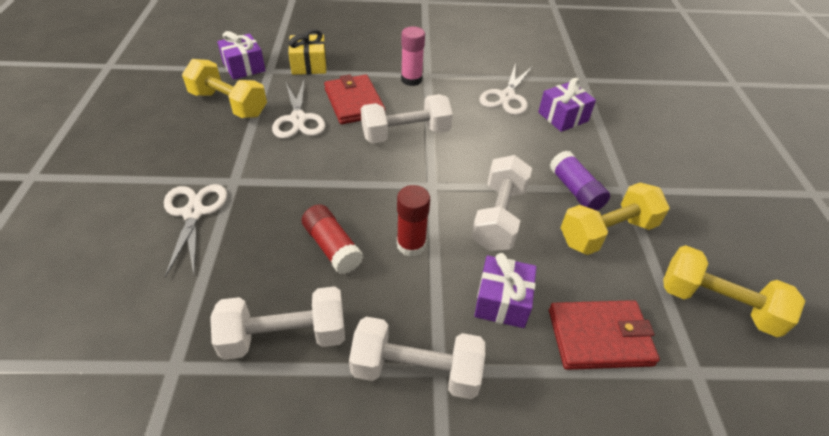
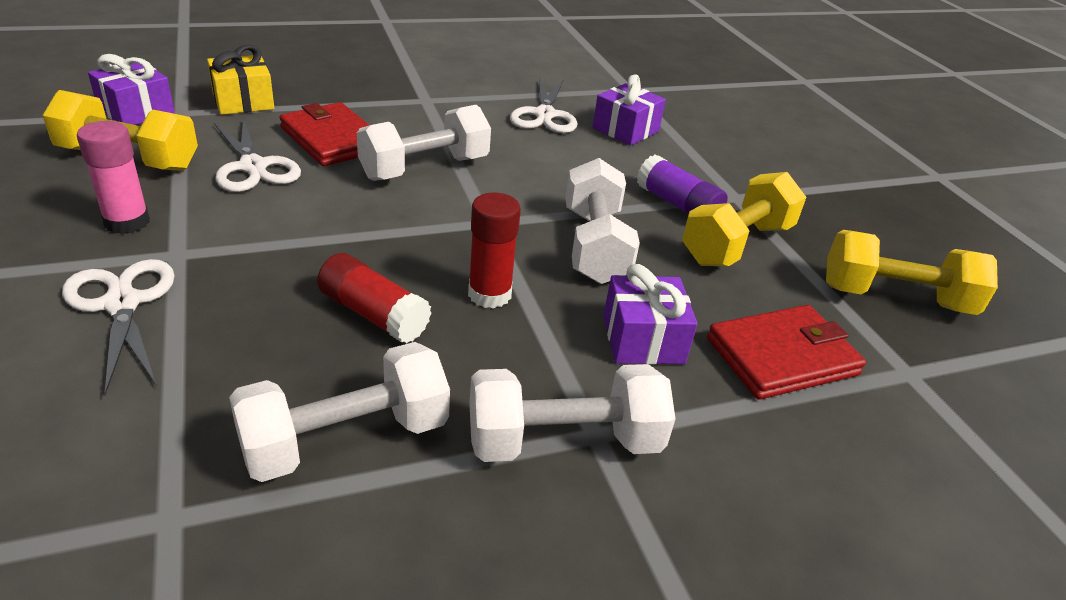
camera: 20 degrees left, 10 degrees down
pink glue stick [401,26,425,86] -> pink glue stick moved to [77,121,150,234]

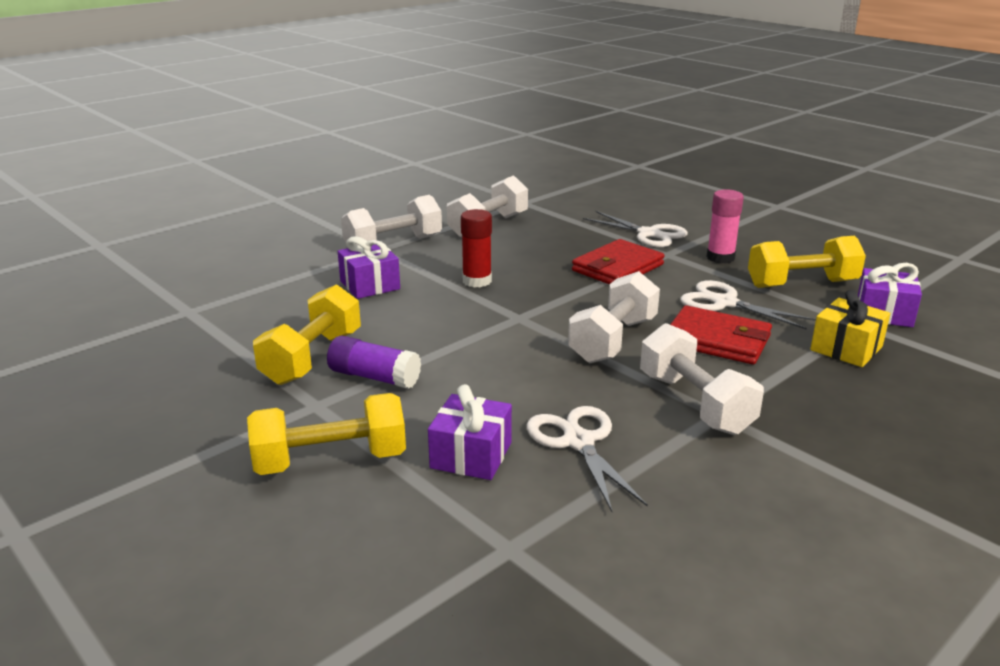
camera: 160 degrees right, 10 degrees down
red glue stick [317,253,431,344] -> none
white dumbbell [566,158,640,284] -> white dumbbell moved to [640,323,764,435]
red wallet [707,305,866,400] -> red wallet moved to [572,239,665,285]
yellow dumbbell [826,230,998,315] -> yellow dumbbell moved to [247,393,406,475]

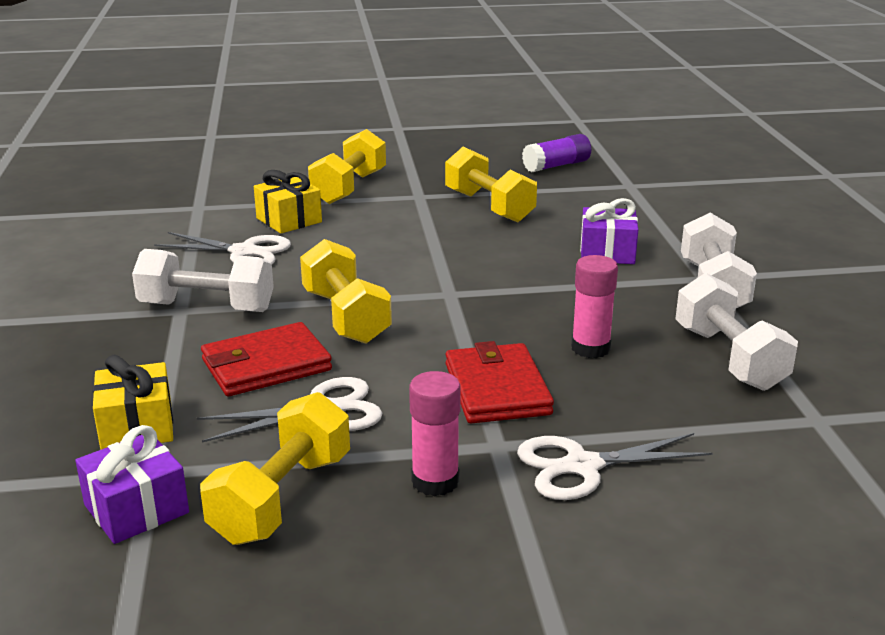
camera: 125 degrees right, 0 degrees up
purple glue stick [327,336,421,389] -> purple glue stick moved to [522,134,591,173]
purple gift [428,384,512,480] -> yellow gift [254,170,322,233]
red glue stick [461,209,492,288] -> none
white dumbbell [568,271,660,363] -> yellow dumbbell [300,239,392,344]
none -> pink glue stick [571,255,618,358]

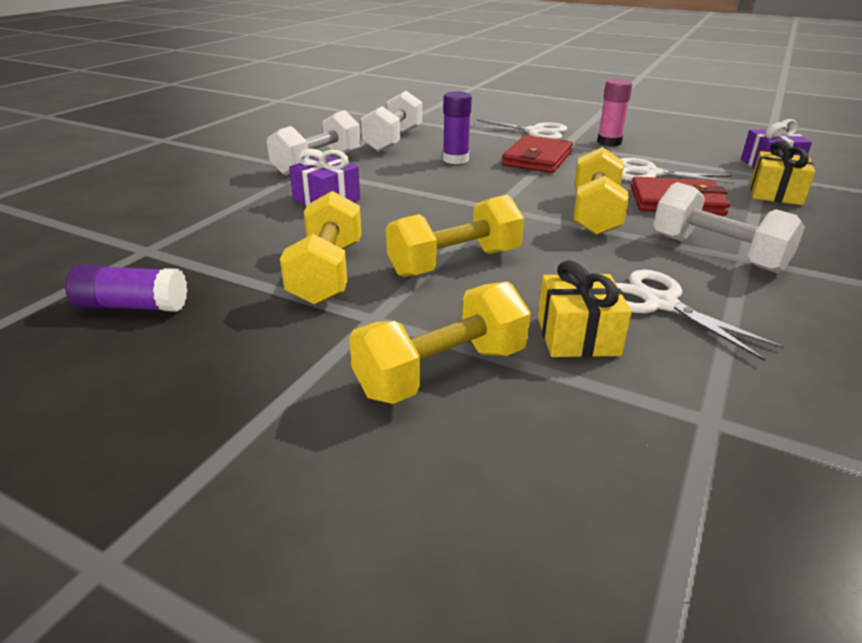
camera: 145 degrees left, 5 degrees up
yellow dumbbell [200,392,350,545] -> yellow dumbbell moved to [386,195,524,277]
pink glue stick [571,255,618,358] -> purple glue stick [443,91,472,164]

